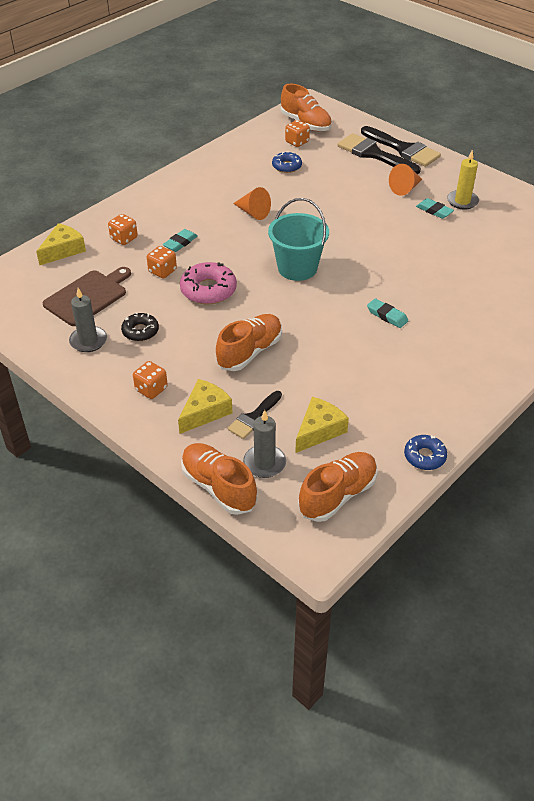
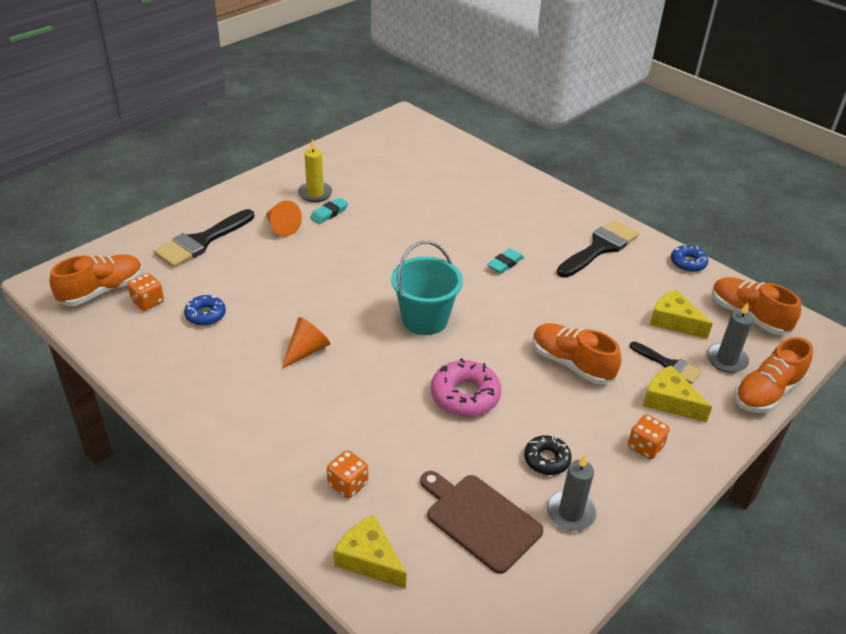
camera: 90 degrees left, 5 degrees down
orange dice [147,246,177,278] -> none
turquoise eraser [163,229,198,252] -> none
black brush [361,126,441,167] -> black brush moved to [557,220,639,278]

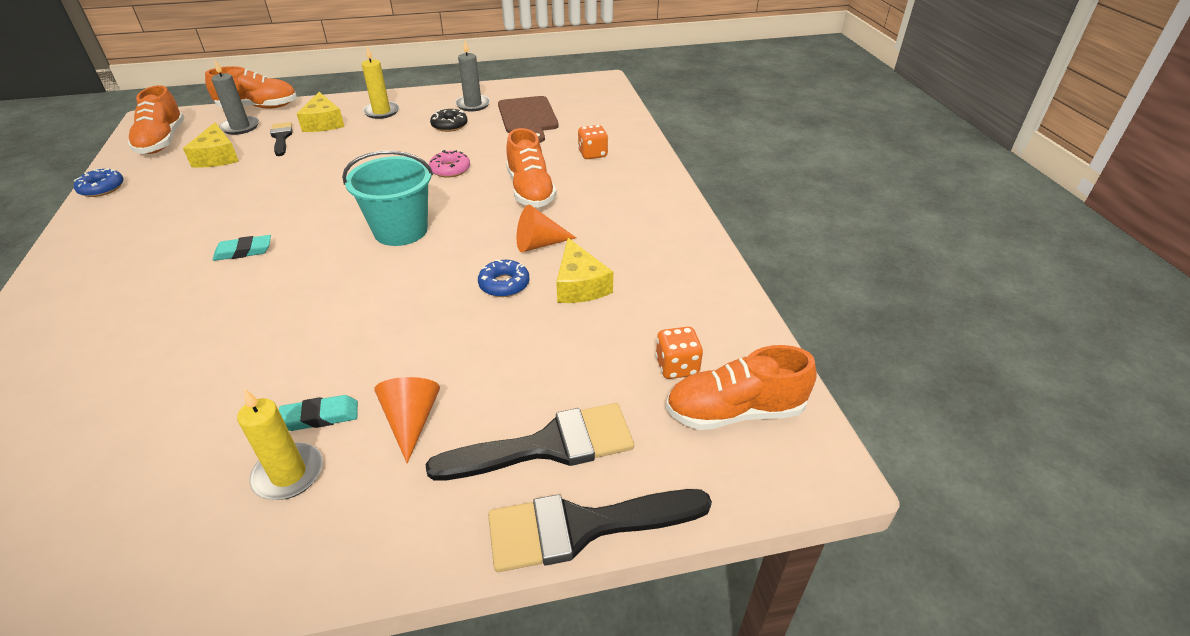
camera: 145 degrees left, 0 degrees up
blue donut [184,295,226,326] -> blue donut moved to [478,259,530,297]
yellow cheese [334,515,406,589] -> yellow cheese moved to [556,238,613,303]
pink donut [431,358,501,417] -> pink donut [429,150,470,178], size x0.63
orange shoe [533,323,621,384] -> orange shoe moved to [506,128,557,208]
black brush [557,220,639,278] -> black brush moved to [488,489,712,572]
orange dice [628,414,670,459] -> yellow candle [362,46,399,119]

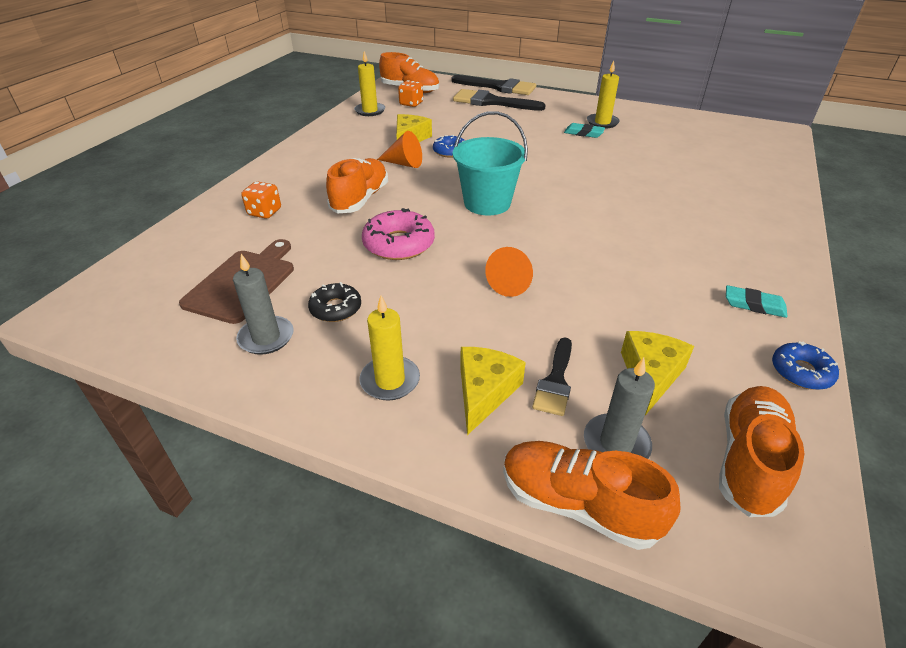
camera: 145 degrees left, 0 degrees up
turquoise eraser [213,235,271,261] -> turquoise eraser moved to [726,285,788,318]
orange cone [374,377,440,463] -> orange cone moved to [485,247,533,297]
pink donut [429,150,470,178] -> pink donut [362,208,435,260], size x1.60
none -> yellow candle [354,51,385,116]

